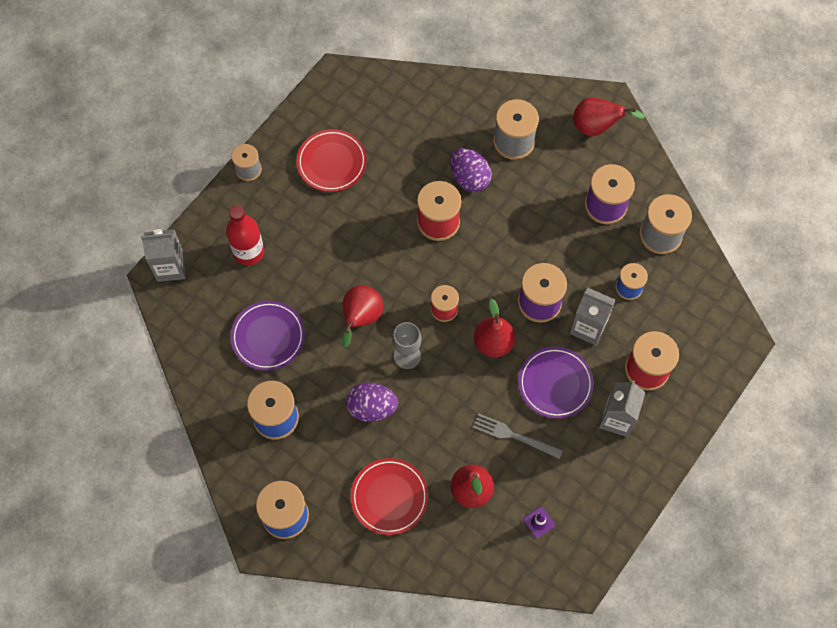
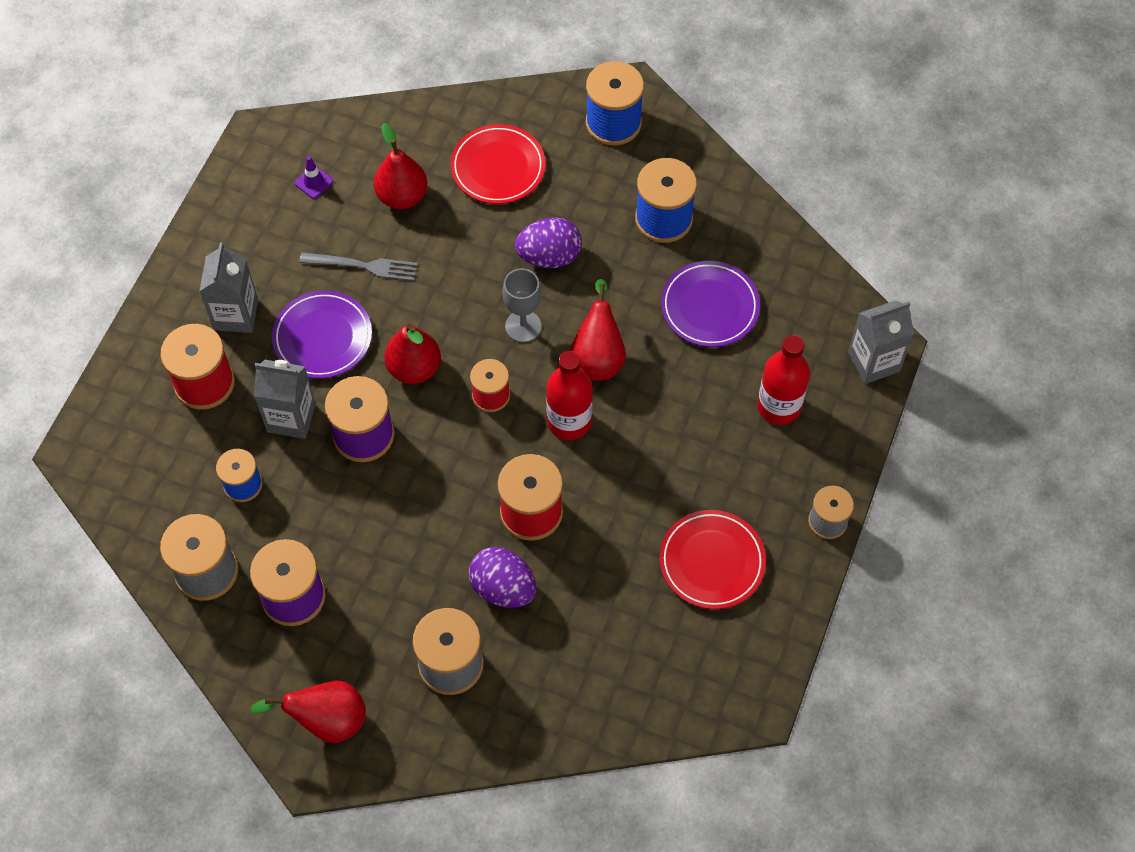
camera: 165 degrees right, 5 degrees down
none -> red bottle [546,351,593,440]

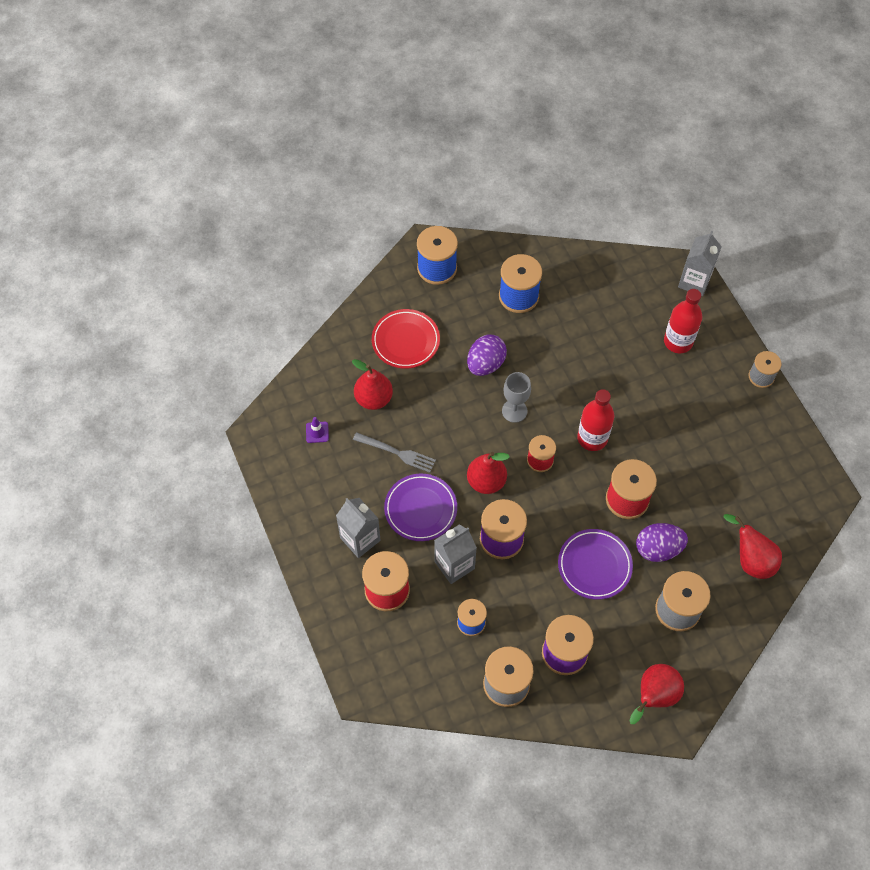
camera: 45 degrees left, 0 degrees up
grey fork [299,252,418,281] -> grey fork turned 60 degrees clockwise [353,432,436,473]
red pear [570,279,626,381] -> red pear moved to [724,514,782,579]
red plate [659,510,766,609] -> none
purple plate [661,261,760,347] -> purple plate moved to [558,529,633,600]

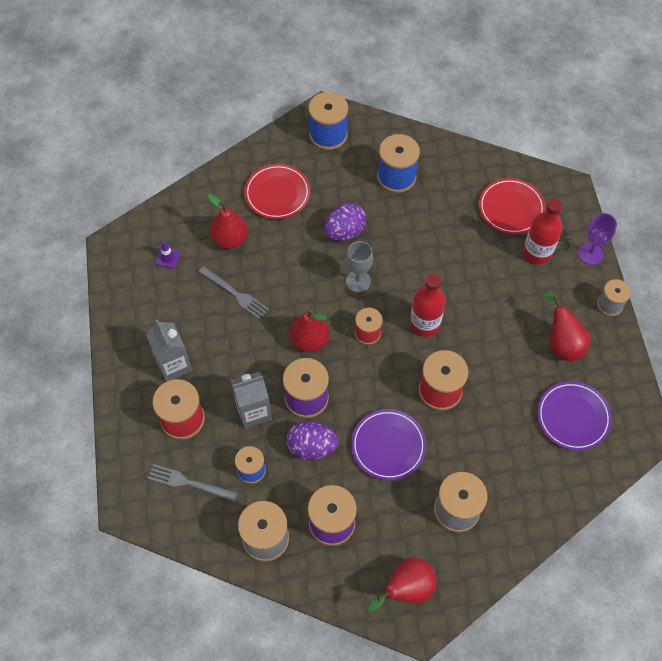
camera: 15 degrees right, 0 degrees up
purple plate [384,474,457,541] -> purple plate moved to [537,381,612,451]
purple egg [636,523,688,562] -> purple egg moved to [286,421,338,460]
grey carton [678,231,722,296] -> none
red pear [724,514,782,579] -> red pear moved to [544,293,591,361]
none -> grey fork [147,464,237,501]
none -> red plate [479,178,546,234]
none -> purple goblet [578,213,617,265]

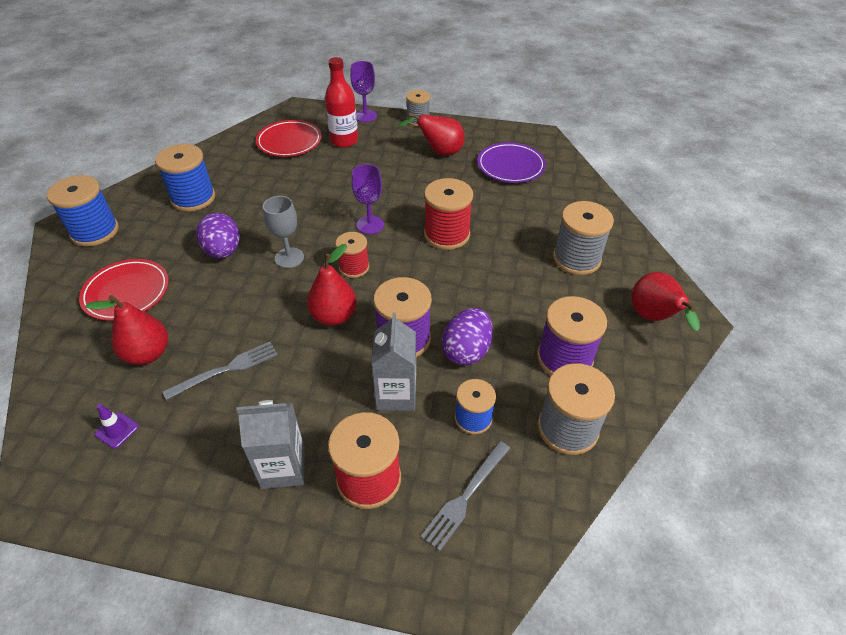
camera: 70 degrees left, 15 degrees down
purple plate [351,409,426,481] -> none
red bottle [410,274,446,337] -> purple goblet [351,164,384,234]

